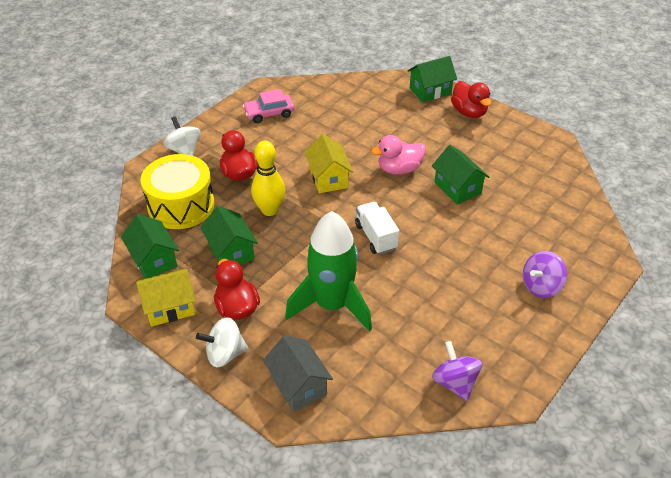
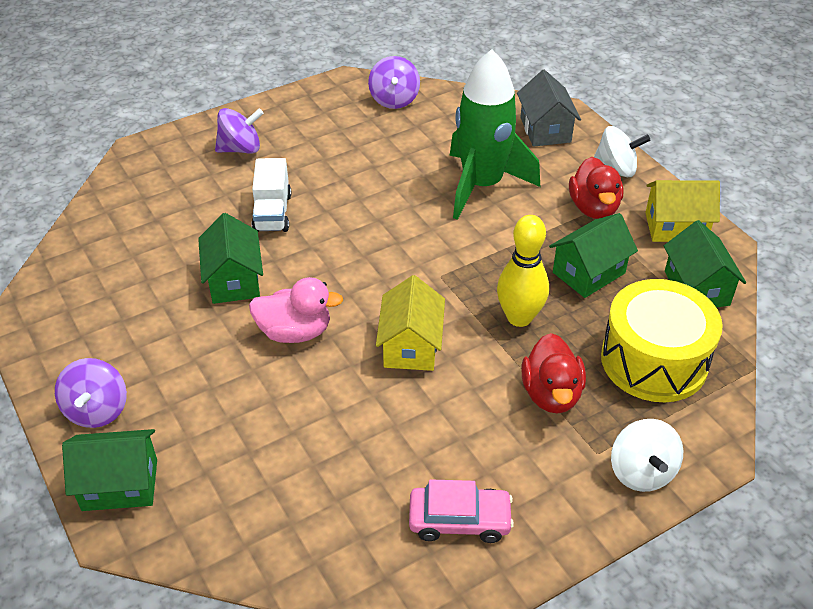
camera: 160 degrees left, 0 degrees up
green house [200,206,258,265] -> green house turned 60 degrees clockwise [549,213,638,298]
white truck [355,202,399,255] -> white truck moved to [252,158,291,232]
red duck [451,81,491,118] -> purple spinning top [55,358,127,428]

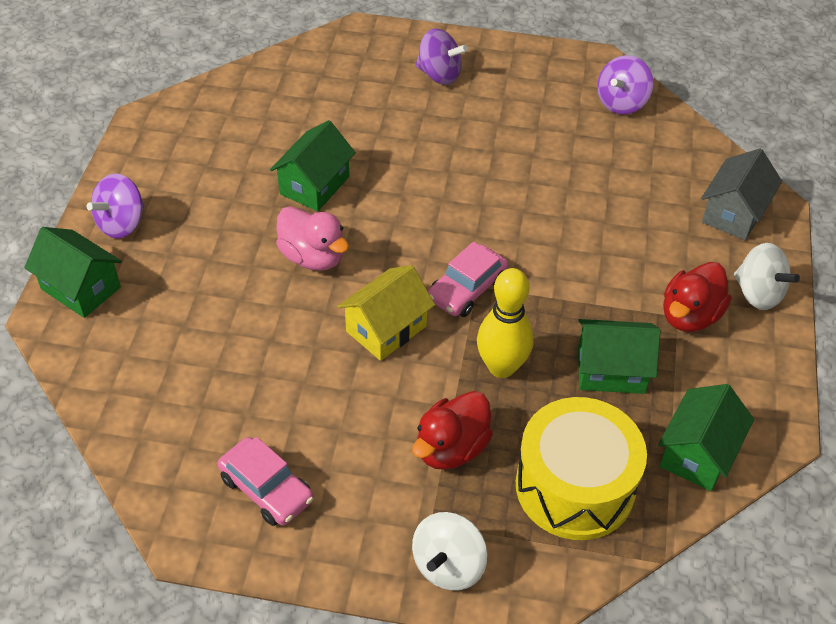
camera: 40 degrees right, 5 degrees up
white truck [252,158,291,232] -> none
green rocket [450,49,540,220] -> none
yellow house [645,180,720,242] -> none
none -> pink car [428,242,508,317]

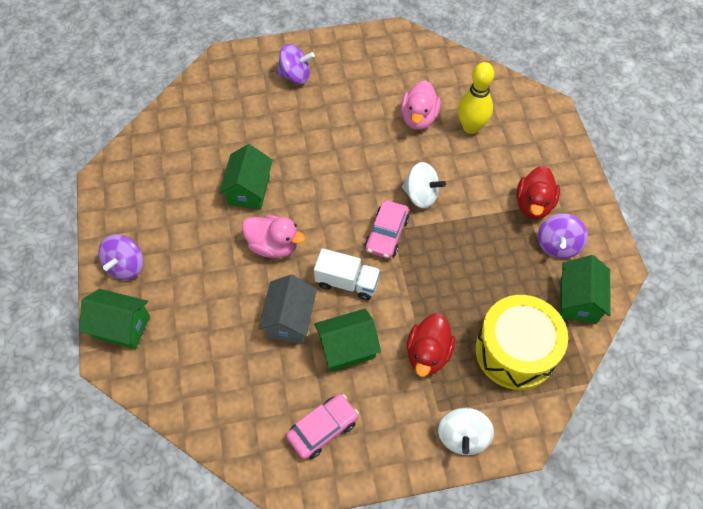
camera: 20 degrees left, 10 degrees up
pink car [217,437,314,526] -> pink car turned 60 degrees counterclockwise [286,394,359,459]
yellow house [337,265,435,361] -> white truck [314,248,381,300]
yellow bowling pin [477,268,534,378] -> yellow bowling pin moved to [458,62,494,134]
green house [578,319,660,394] -> green house moved to [314,309,381,372]
purple spinning top [597,55,653,115] -> purple spinning top moved to [538,214,588,259]
grey house [701,148,782,240] -> grey house moved to [258,275,317,344]
white spinning top [734,243,800,310] -> white spinning top moved to [402,162,446,208]
none -> pink duck [401,80,441,130]

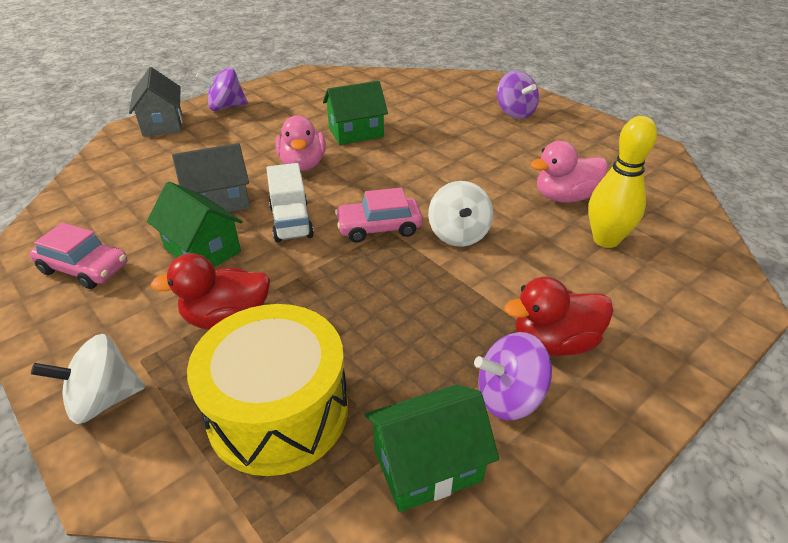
camera: 60 degrees right, 20 degrees down
green house [79,289,150,349] -> grey house [129,67,182,137]

